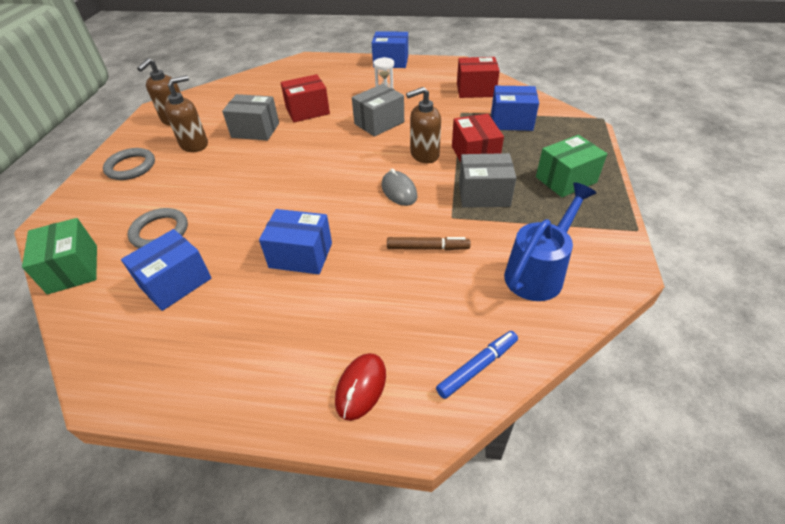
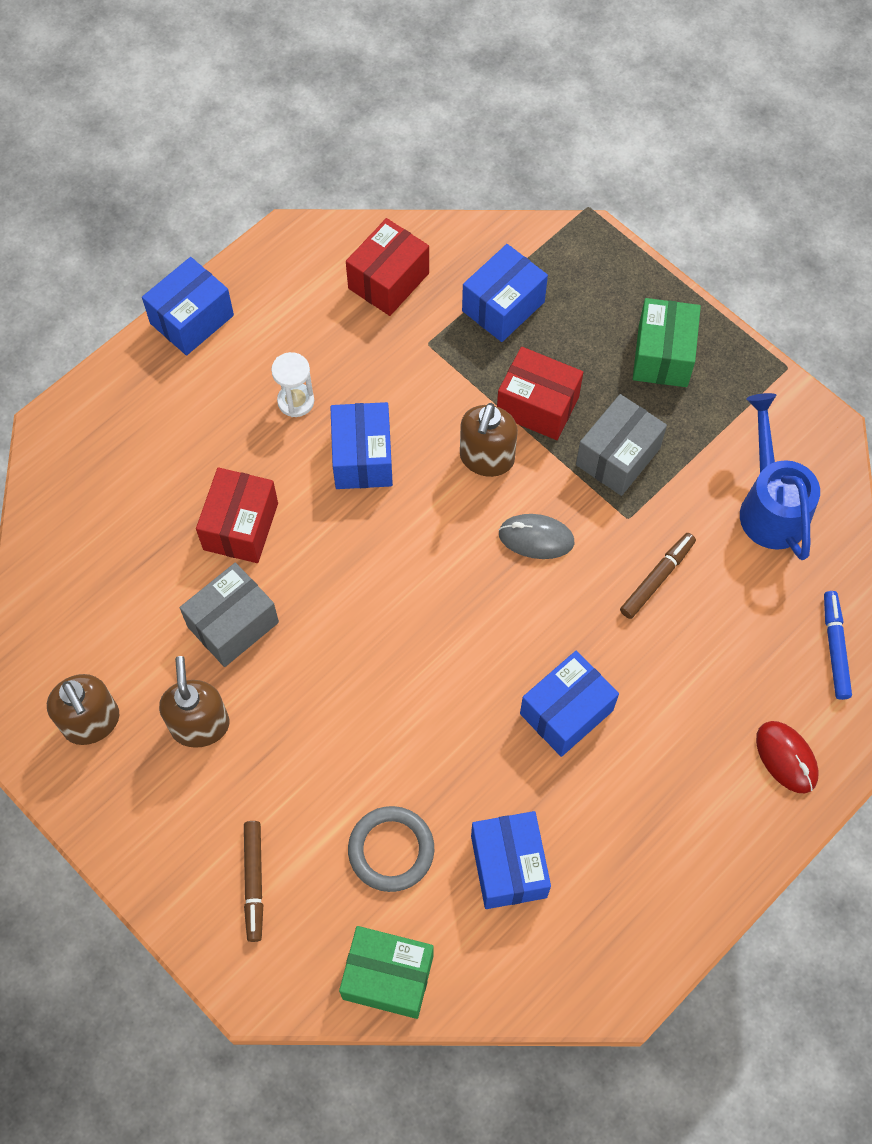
camera: 55 degrees left, 20 degrees up
grey ring [103,148,155,180] -> none
grey box [352,84,404,137] -> blue box [330,402,393,489]
none -> brown marker [244,821,263,942]

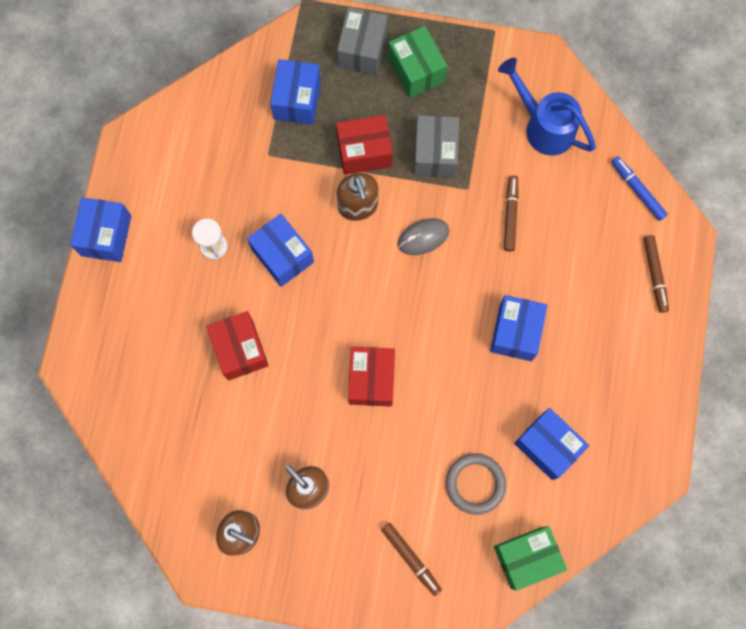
camera: 35 degrees left, 10 degrees up
grey box [180,563,279,667] -> grey box moved to [337,7,388,75]
red box [346,218,429,316] -> red box moved to [348,347,395,407]
red mouse [756,721,819,793] -> brown marker [644,235,669,313]

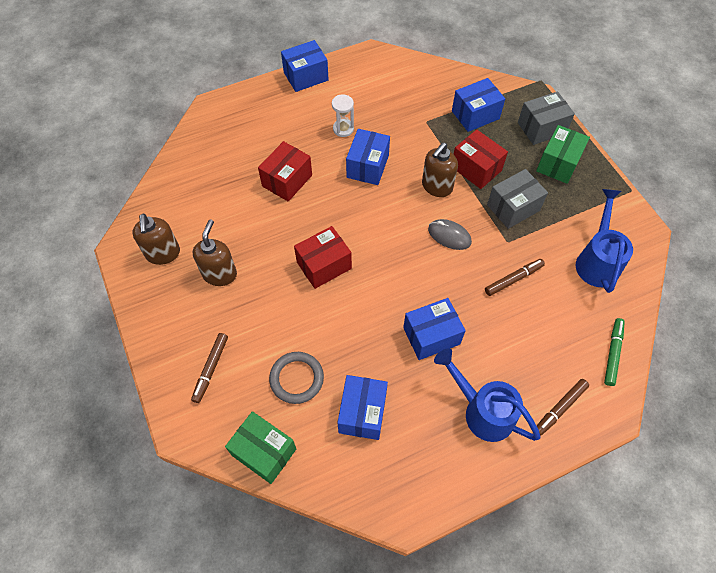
camera: 55 degrees right, 15 degrees down
blue marker [611,156,668,221] -> green marker [604,318,625,386]
none -> blue watering can [434,348,541,442]

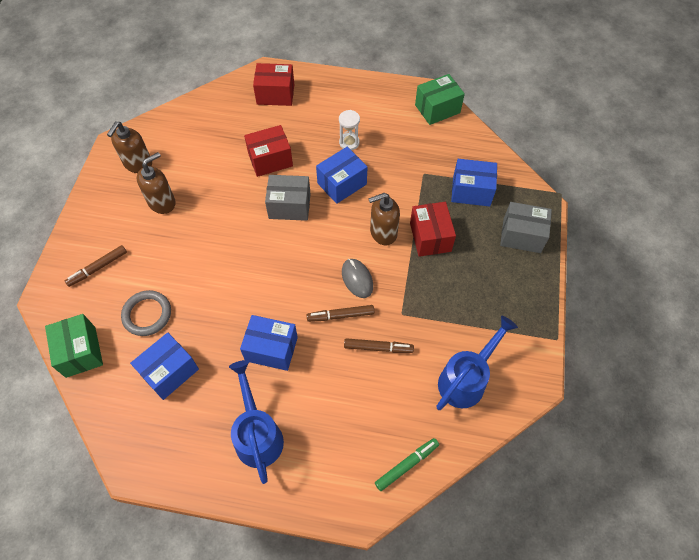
camera: 35 degrees right, 0 degrees up
blue box [281,40,329,92] -> none
red box [294,226,352,289] -> red box moved to [253,63,294,106]
grey box [487,169,548,229] -> grey box moved to [265,175,311,221]
green box [536,125,590,184] -> green box moved to [415,74,465,125]
brown marker [537,379,589,436] -> brown marker moved to [307,305,374,322]

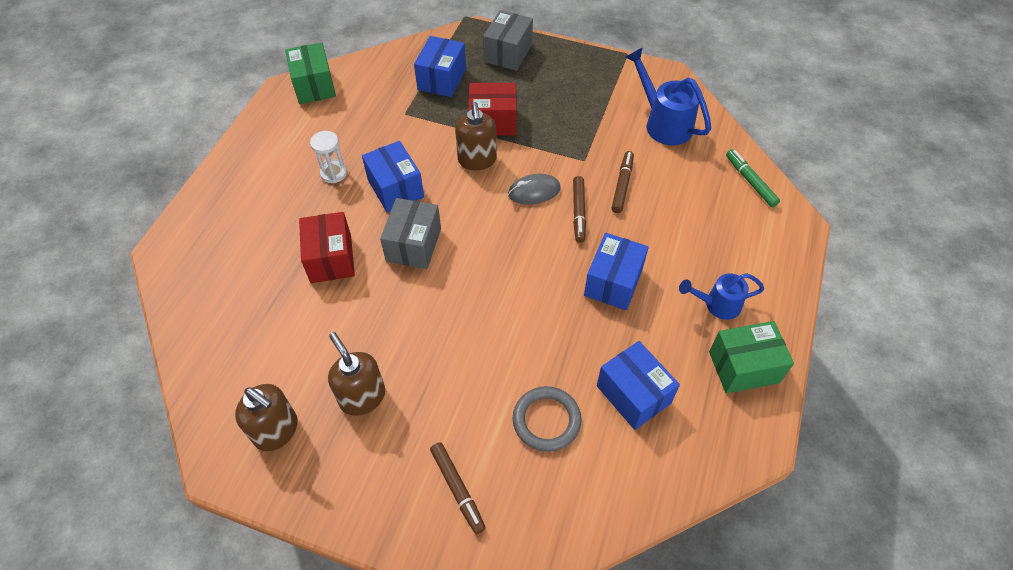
camera: 80 degrees left, 5 degrees down
green box [45,314,103,378] -> green box moved to [709,321,794,393]
blue watering can [229,360,284,484] -> blue watering can [679,273,764,320], size x0.64
red box [253,63,294,106] -> none

